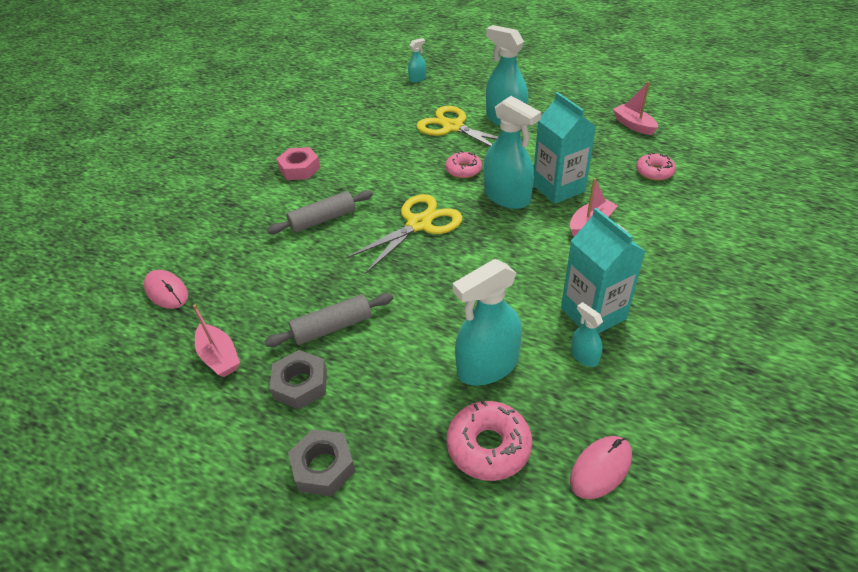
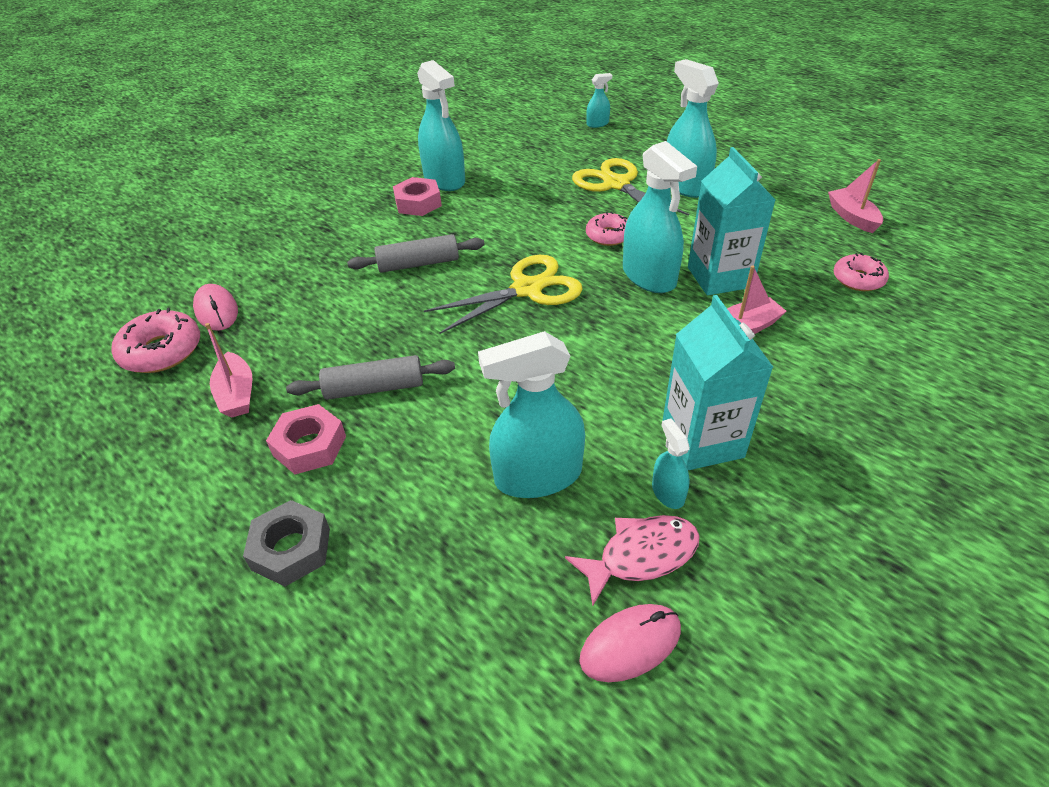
camera: 15 degrees right, 0 degrees up
grey nut [269,350,327,410] -> pink nut [266,404,346,474]
pink donut [447,400,532,481] -> pink donut moved to [111,308,200,373]
none -> turquoise spray bottle [417,60,465,191]
none -> pink fish [565,515,700,605]

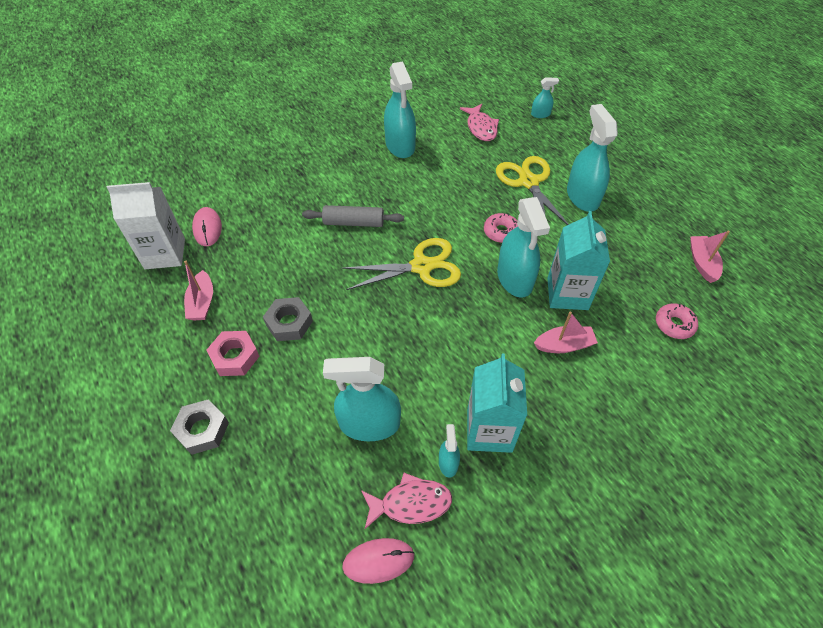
camera: 15 degrees right, 10 degrees up
pink donut [111,308,200,373] -> white carton [107,182,185,269]
grey rolling pin [286,355,455,400] -> grey nut [263,297,313,341]
pink nut [393,177,442,216] -> none
none -> pink fish [460,104,499,141]

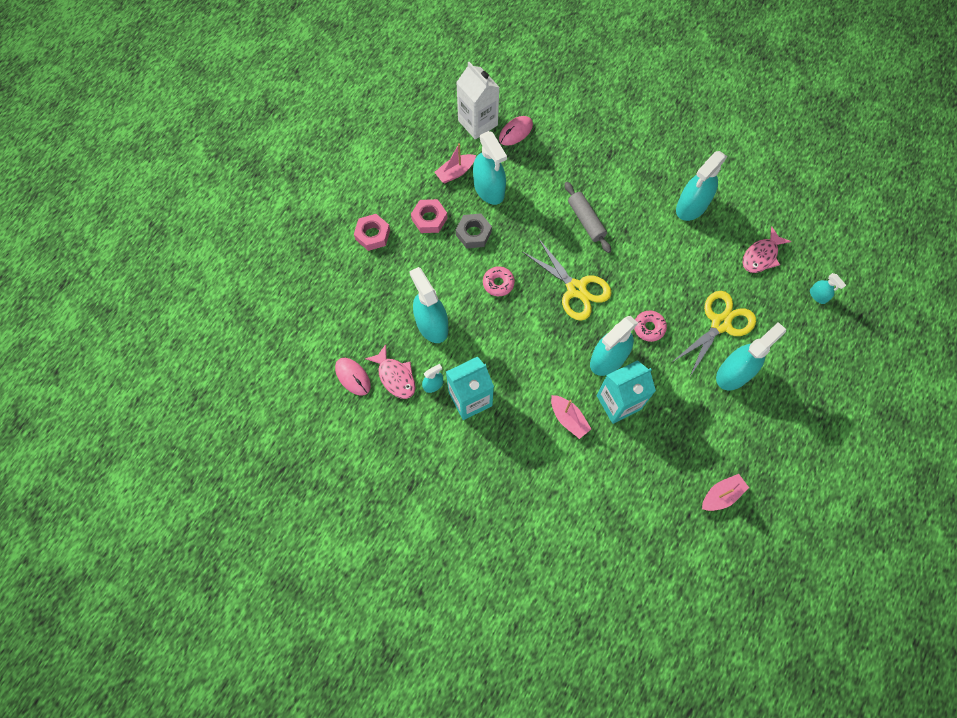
camera: 60 degrees right, 15 degrees up
grey nut [170,399,229,455] -> pink nut [354,214,390,251]
pink donut [656,303,698,339] -> pink donut moved to [483,266,515,296]
none -> turquoise spray bottle [473,131,507,205]

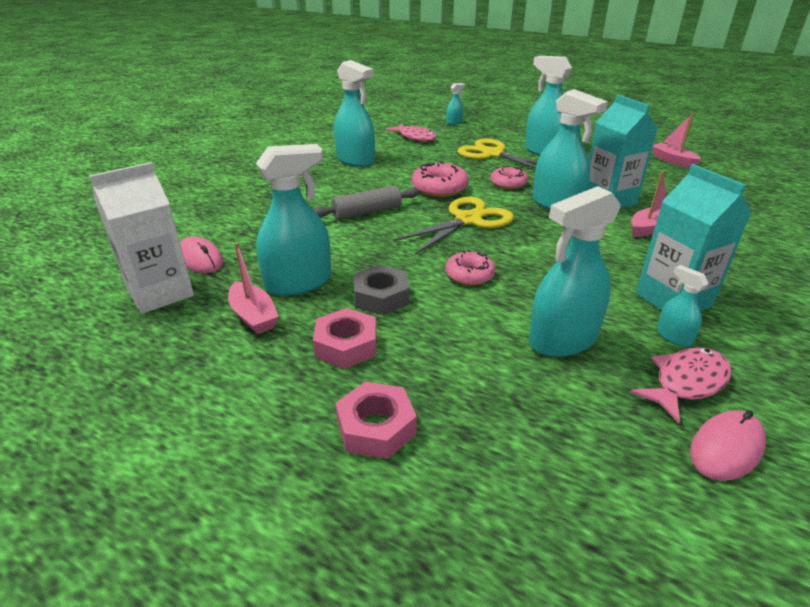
camera: 90 degrees left, 35 degrees down
none -> pink donut [412,161,469,197]

